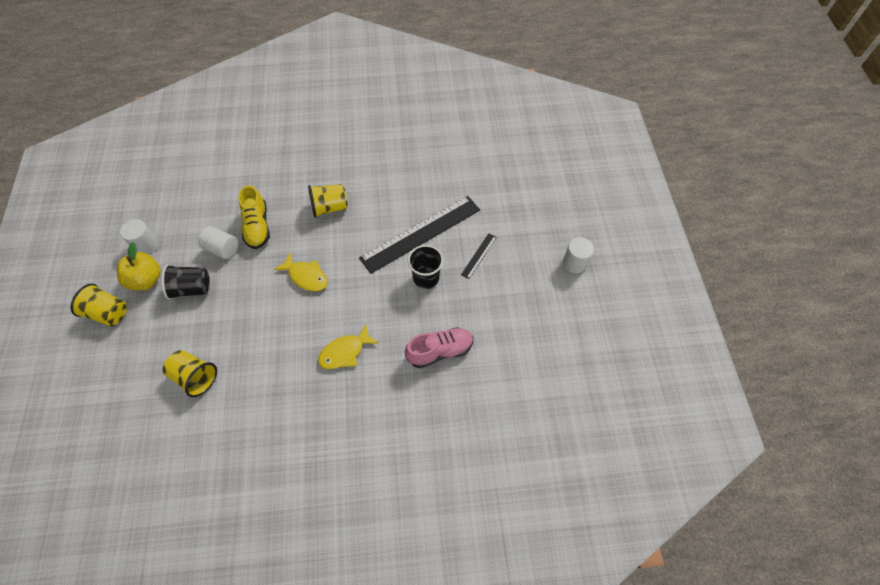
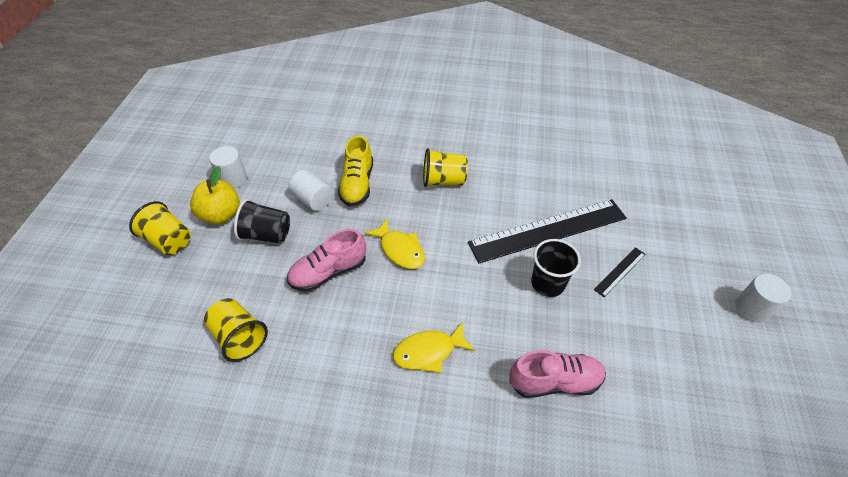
camera: 15 degrees right, 10 degrees down
none -> pink shoe [287,229,366,292]

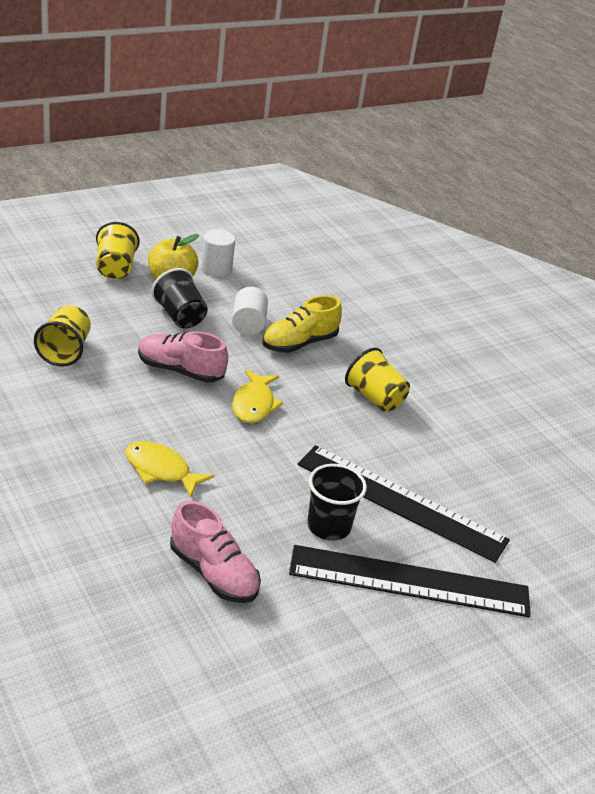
camera: 45 degrees right, 15 degrees down
black ruler [594,247,646,297] -> black ruler [289,545,531,617], size x2.35
white cylinder [735,274,791,323] -> none

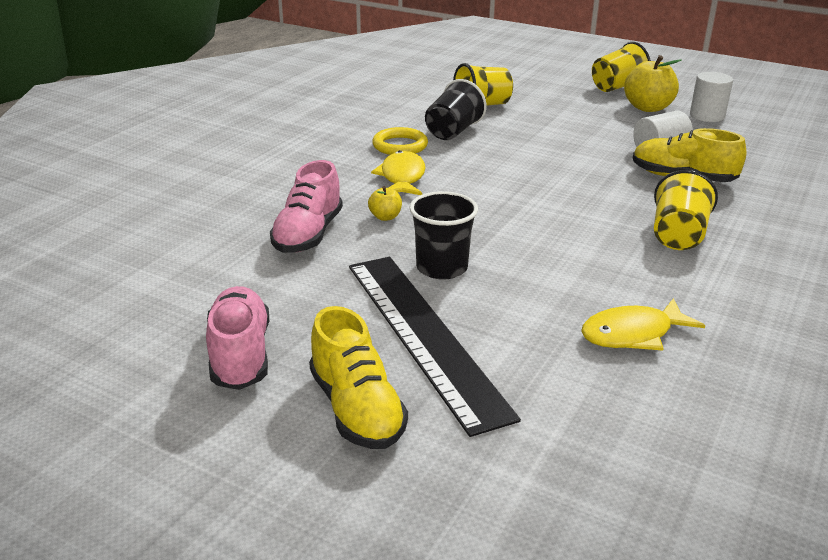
camera: 65 degrees right, 5 degrees down
pink shoe [138,331,228,383] -> pink shoe moved to [206,286,269,390]
black cup [151,268,208,328] -> black cup moved to [425,79,487,140]
yellow fish [232,369,283,423] -> yellow fish moved to [581,298,705,351]
black ruler [298,445,510,563] -> none
none -> yellow shoe [309,306,408,449]
none -> yellow apple [368,186,402,221]
none -> yellow ring [372,127,428,155]

